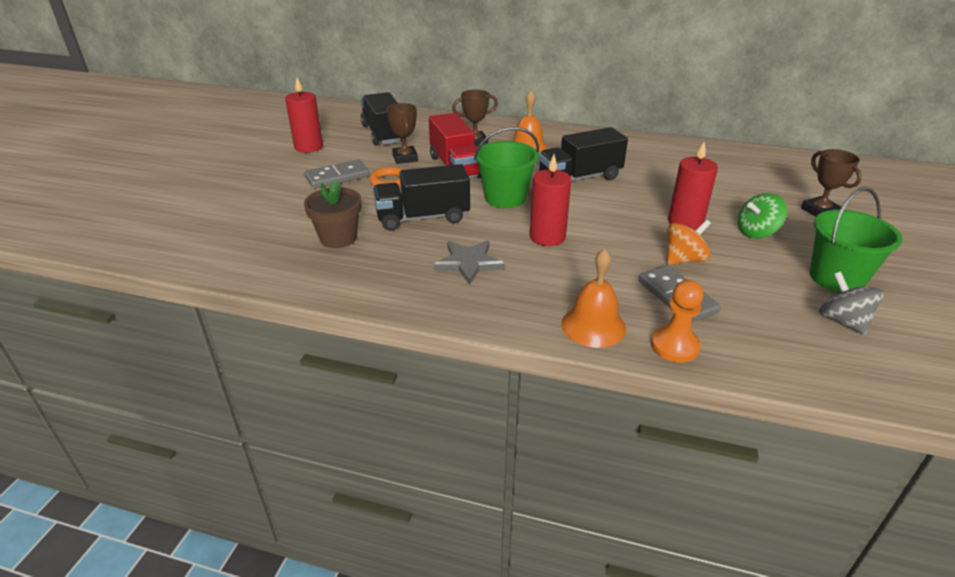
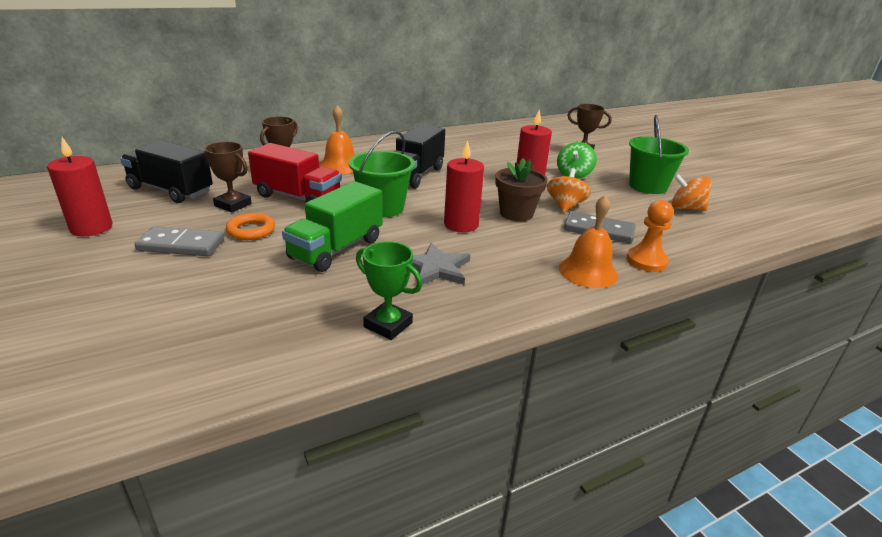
camera: 45 degrees left, 5 degrees down
grey domino [304,160,370,189] -> grey domino turned 75 degrees clockwise [134,226,224,256]
brown flower pot [304,181,362,248] -> brown flower pot moved to [495,158,548,221]
black truck [373,164,470,231] -> green truck [282,181,383,272]
grey spinning top [819,272,884,335] -> orange spinning top [672,174,711,211]
none -> green trophy [356,241,422,340]

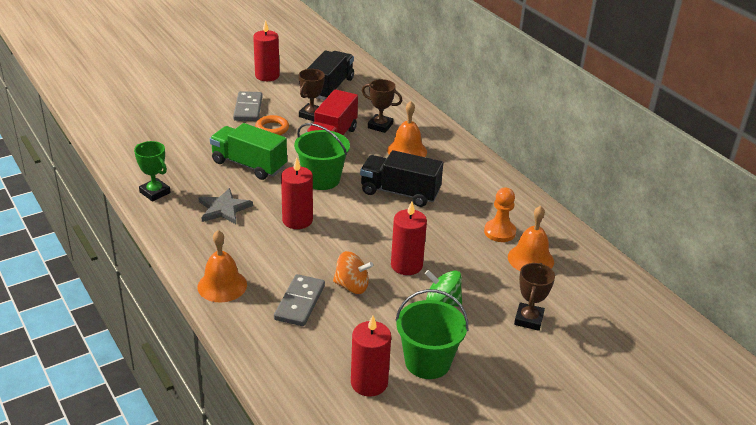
camera: 85 degrees right, 5 degrees up
green trophy [356,241,422,340] -> green trophy turned 75 degrees counterclockwise [134,141,171,202]
brown flower pot [495,158,548,221] -> none
orange pawn [626,200,674,272] -> orange pawn moved to [484,187,516,242]
orange spinning top [672,174,711,211] -> red candle [351,315,391,397]
none -> orange bell [508,206,554,271]

